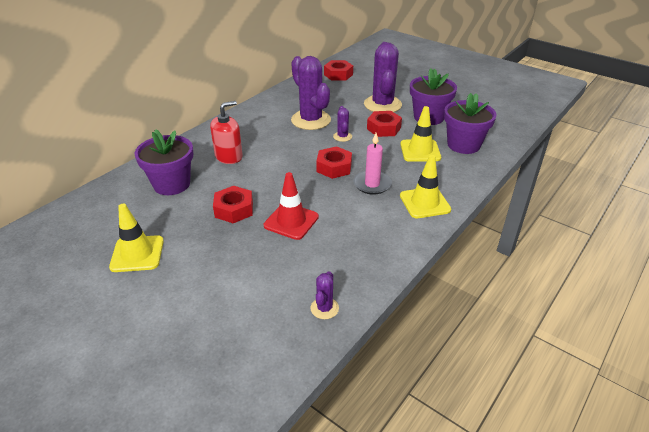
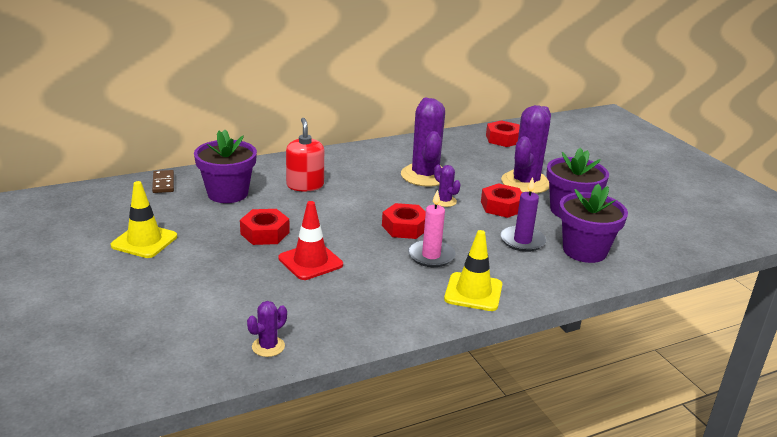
camera: 25 degrees right, 10 degrees down
red soap dispenser [210,101,243,164] -> red soap dispenser turned 90 degrees counterclockwise [286,118,324,191]
purple cactus [333,106,352,142] -> purple cactus turned 60 degrees counterclockwise [434,165,461,207]
yellow traffic cone [400,106,441,162] -> purple candle [500,177,546,252]
none -> brown domino [152,170,174,193]

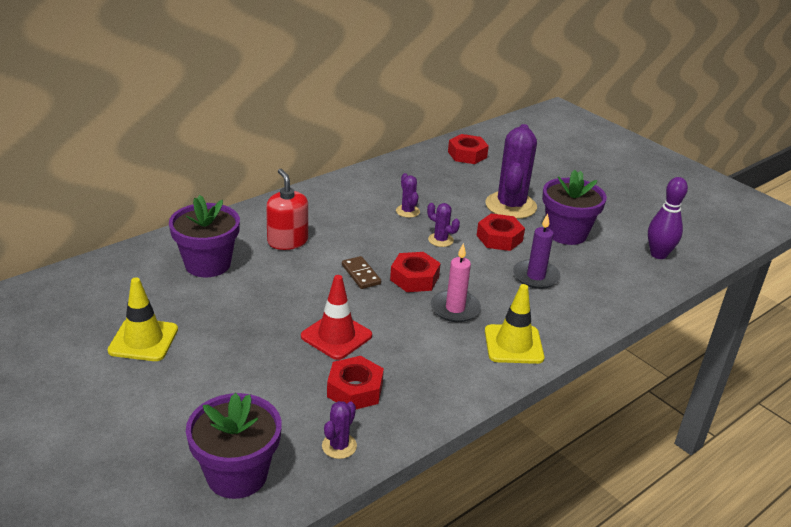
camera: 15 degrees left, 5 degrees up
brown domino [152,170,174,193] -> brown domino moved to [342,256,381,289]
red nut [240,209,290,245] -> red nut moved to [327,356,384,409]
purple cactus [401,98,445,187] -> purple cactus [396,173,420,218], size x0.46
purple flower pot [559,184,628,263] -> purple flower pot moved to [186,393,282,499]
none -> purple bowling pin [648,177,688,259]

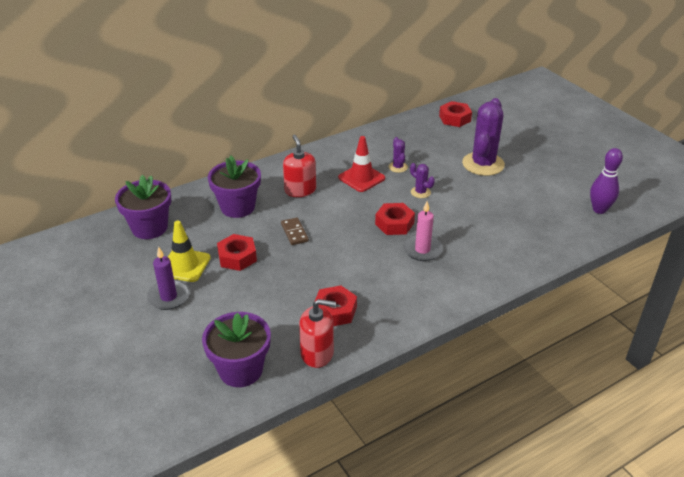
camera: 10 degrees right, 5 degrees up
red traffic cone [301,275,372,360] -> red traffic cone moved to [338,136,385,192]
purple cactus [322,401,357,459] -> red soap dispenser [299,299,336,368]
brown domino [342,256,381,289] -> brown domino moved to [281,217,309,245]
red nut [477,213,525,251] -> red nut moved to [217,234,257,271]
yellow traffic cone [485,284,544,364] -> none
purple candle [513,213,560,289] -> purple candle moved to [147,247,190,310]
purple flower pot [542,169,607,245] -> purple flower pot moved to [115,175,171,239]

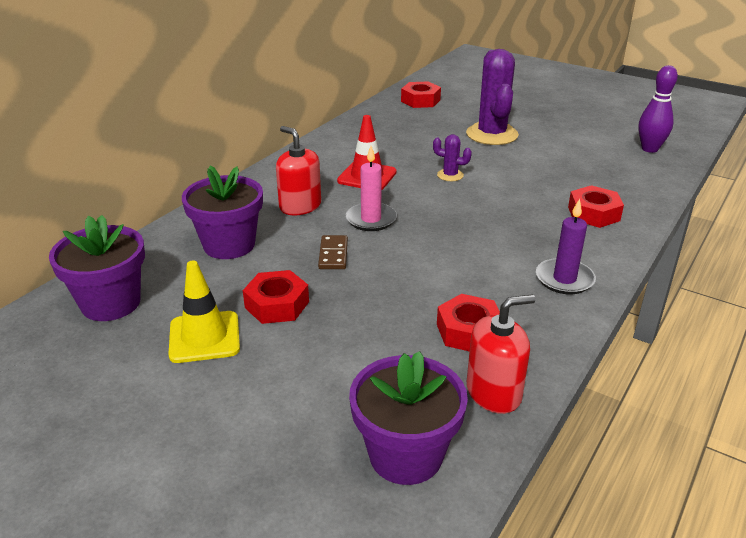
camera: 25 degrees left, 5 degrees down
purple candle [147,247,190,310] -> purple candle moved to [536,199,596,294]
brown domino [281,217,309,245] -> brown domino turned 45 degrees clockwise [318,235,348,269]
red nut [375,203,415,235] -> red nut moved to [568,185,624,228]
purple cactus [388,137,408,173] -> none
pink candle [403,201,443,261] -> pink candle moved to [345,146,397,231]

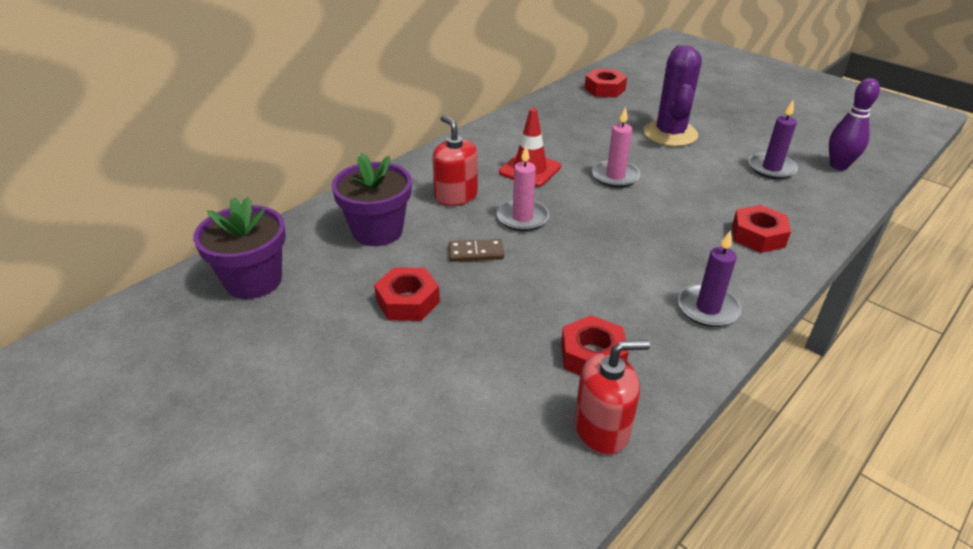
camera: 10 degrees right, 5 degrees up
yellow traffic cone [168,261,240,363] -> none
brown domino [318,235,348,269] -> brown domino turned 75 degrees clockwise [449,239,504,262]
purple flower pot [349,351,468,485] -> none
purple cactus [433,134,472,181] -> pink candle [592,107,640,188]
none -> purple candle [749,100,798,179]

